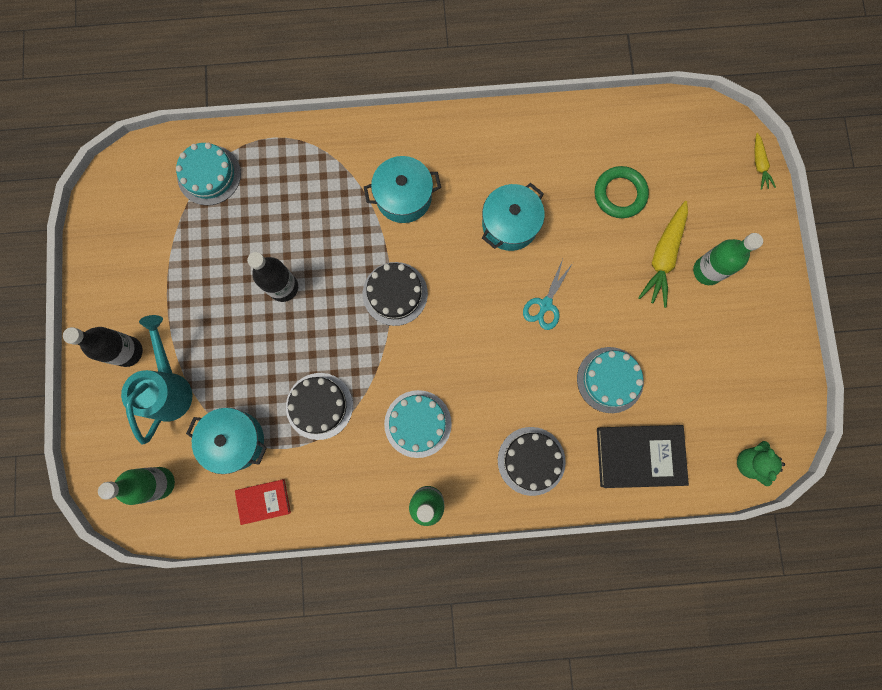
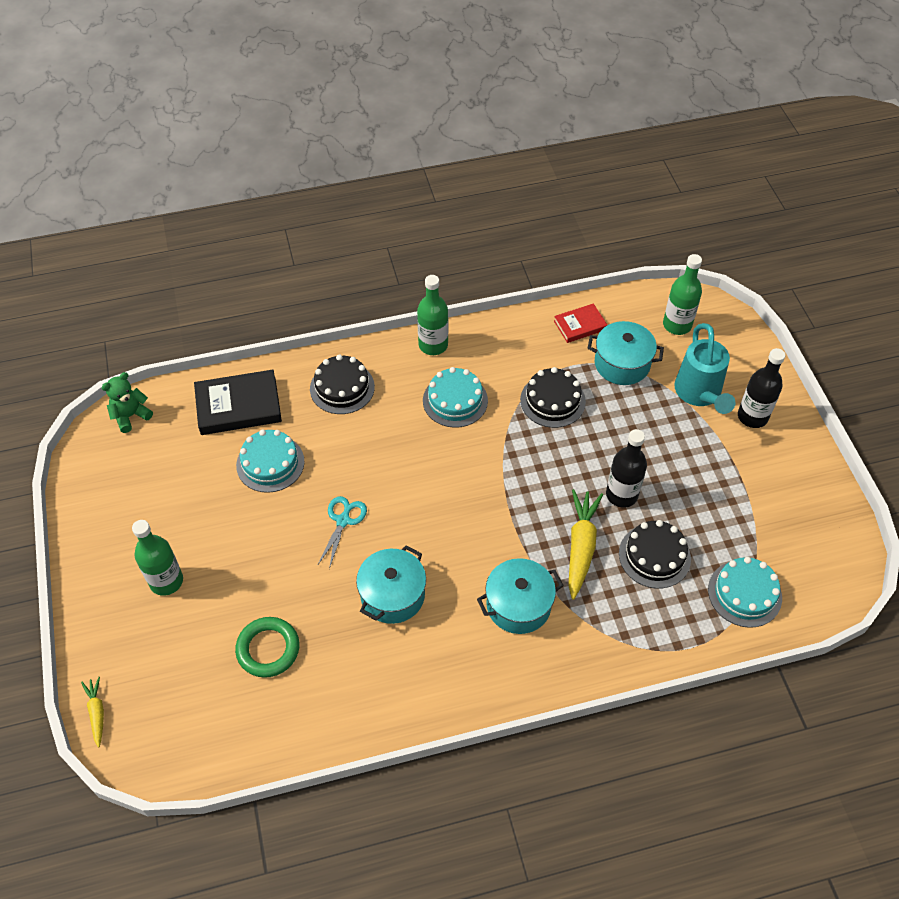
camera: 170 degrees right, 25 degrees down
black cake [363,262,428,326] -> black cake moved to [619,520,691,589]
yellow carrot [638,201,688,308] -> yellow carrot moved to [568,489,603,600]
green teddy bear [737,441,785,486] -> green teddy bear turned 120 degrees counterclockwise [101,372,153,433]

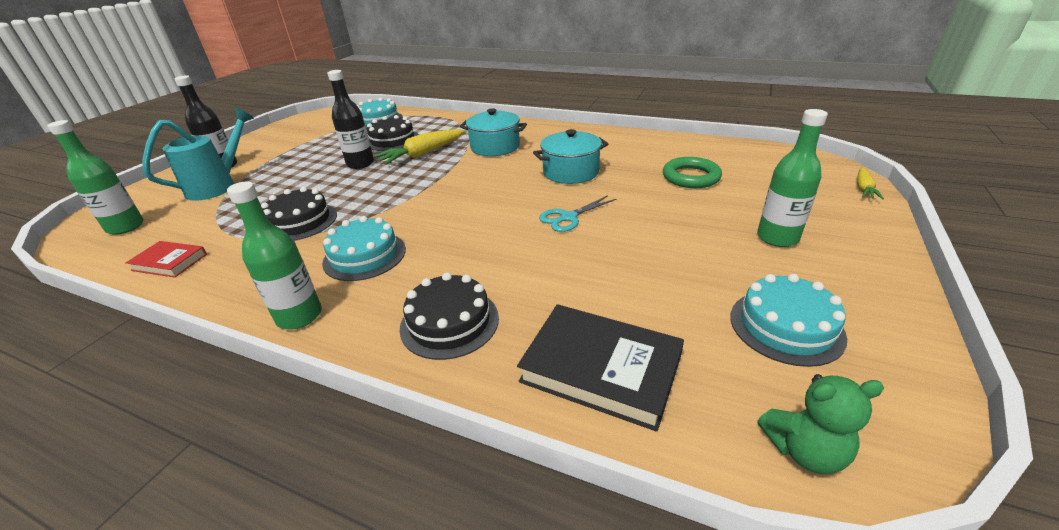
camera: 140 degrees left, 20 degrees down
turquoise cake [236,429,305,493] -> turquoise cake moved to [730,274,847,367]
turquoise pot [588,321,664,385] -> none

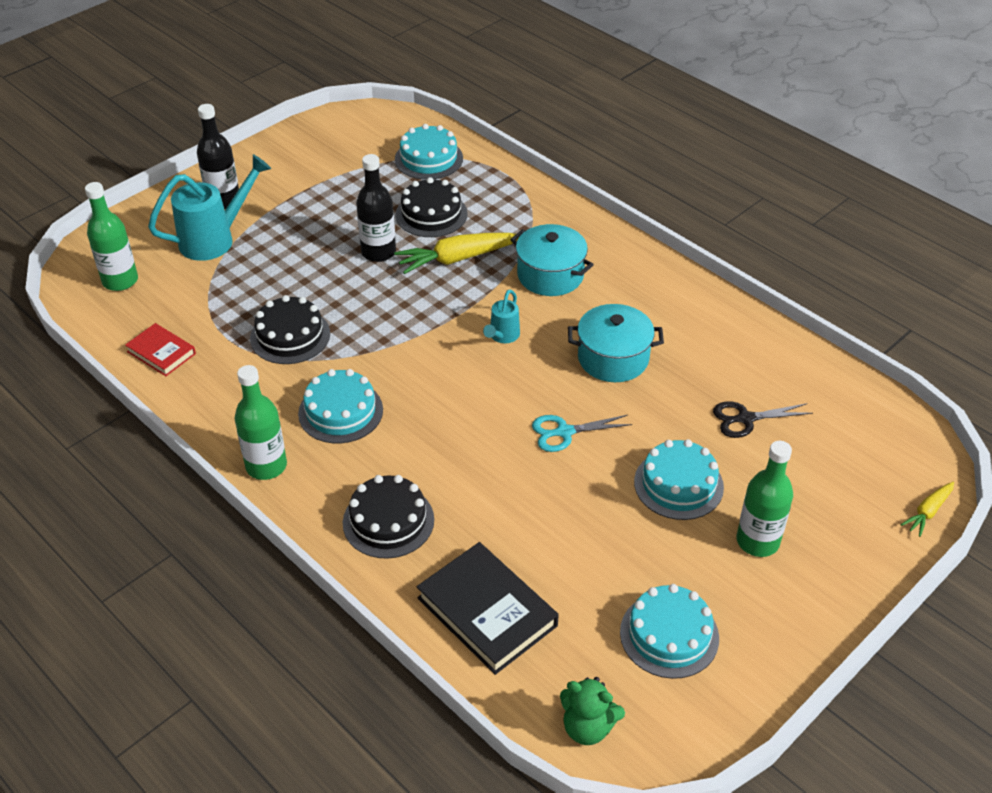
camera: 20 degrees right, 10 degrees up
green ring [663,157,722,188] -> black scissors [713,401,813,438]
none -> turquoise watering can [483,290,520,343]
none -> turquoise cake [634,439,724,520]

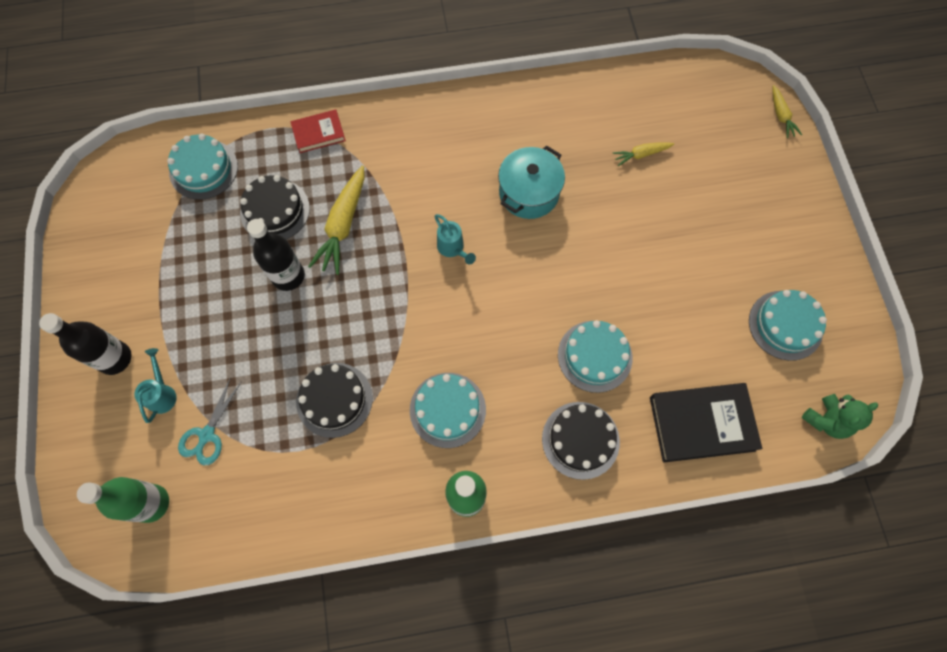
camera: 55 degrees left, 25 degrees up
red book [125,323,196,376] -> red book moved to [290,109,346,153]
turquoise watering can [148,154,271,261] -> turquoise watering can [135,348,177,423], size x0.52
turquoise pot [510,224,594,296] -> none
turquoise scissors [532,415,632,452] -> turquoise scissors moved to [178,377,241,465]
turquoise cake [634,439,724,520] -> turquoise cake moved to [558,320,633,393]
black scissors [713,401,813,438] -> yellow carrot [612,142,674,166]
green bottle [737,441,793,557] -> none

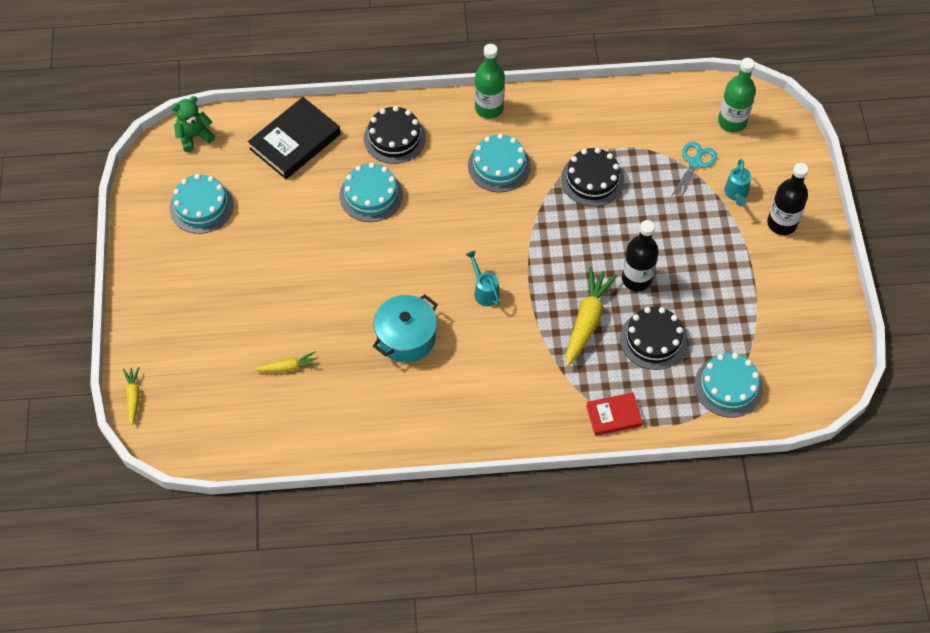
camera: 175 degrees left, 10 degrees down
black book [650,383,762,463] -> black book turned 45 degrees counterclockwise [248,97,341,179]

